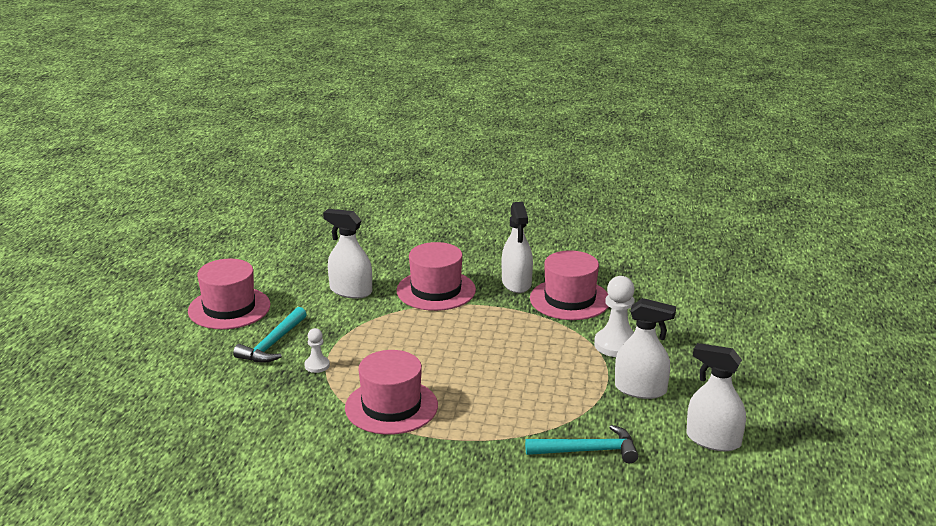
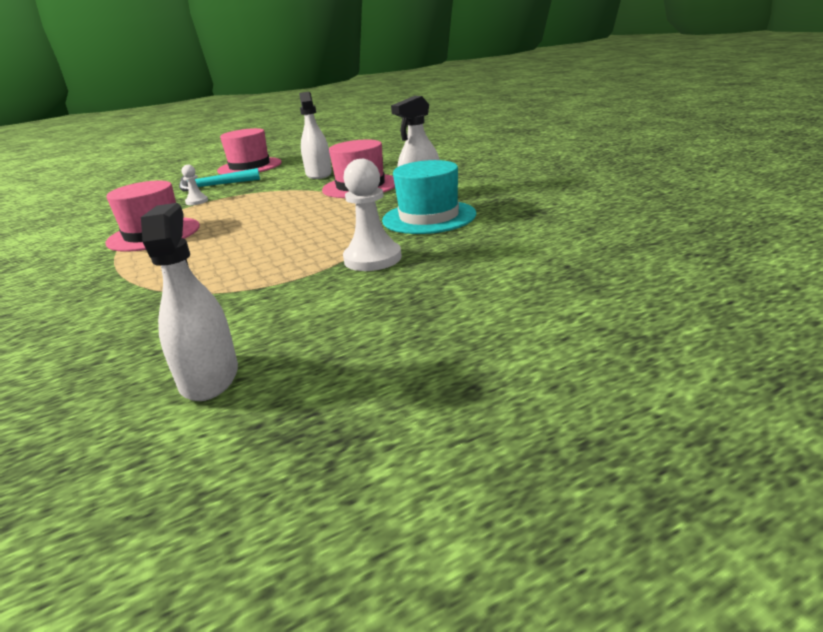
camera: 55 degrees right, 0 degrees up
turquoise hammer [525,425,638,463] -> none
pink hat [530,250,609,320] -> turquoise hat [382,160,476,234]
white spray bottle [615,298,676,399] -> none

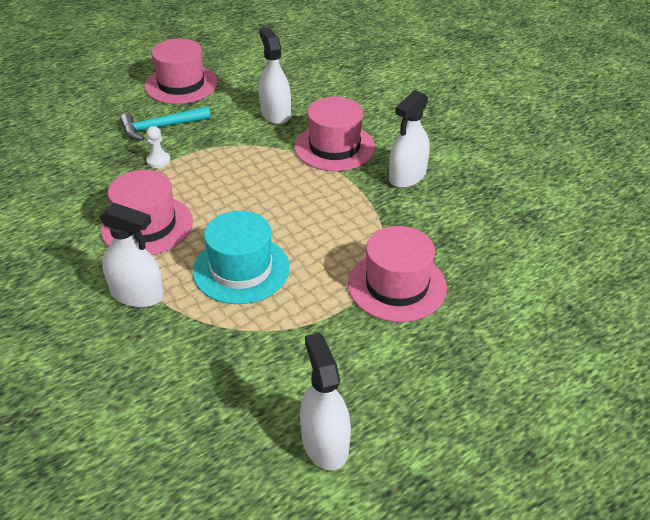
camera: 10 degrees left, 15 degrees up
white pawn [343,159,402,271] -> pink hat [348,226,447,322]
turquoise hat [382,160,476,234] -> turquoise hat moved to [193,211,290,304]
none -> white spray bottle [100,203,164,308]

